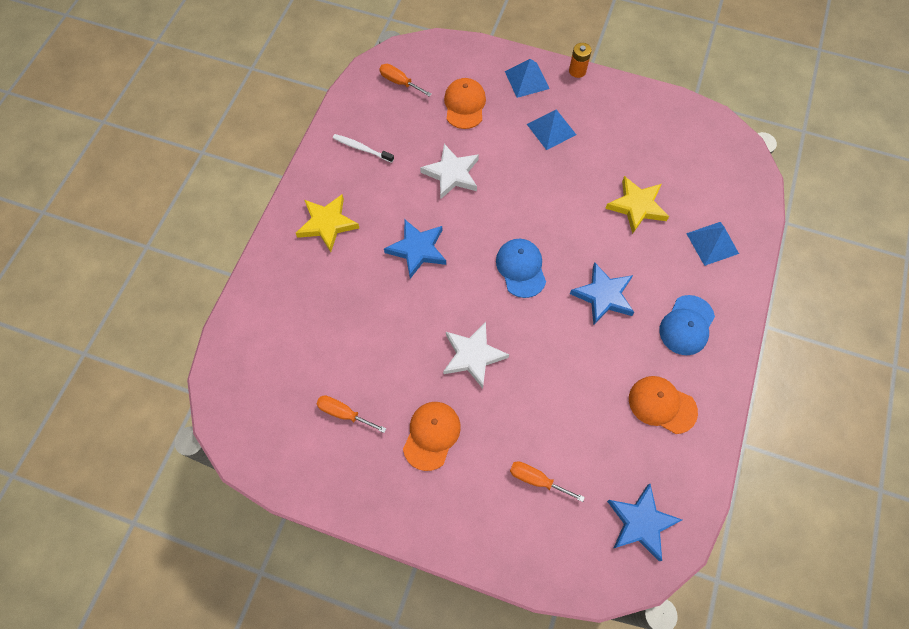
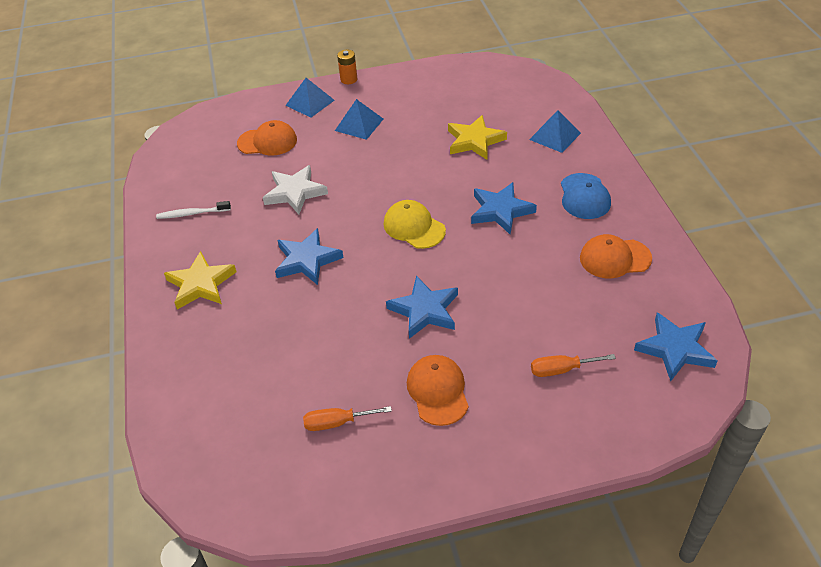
camera: 30 degrees left, 20 degrees down
orange screwdriver [379,64,432,97] -> none
white star [443,322,509,389] -> blue star [386,276,458,339]
orange cap [444,78,486,129] -> orange cap turned 120 degrees clockwise [237,120,297,156]
blue cap [496,239,546,298] -> yellow cap [384,200,446,249]

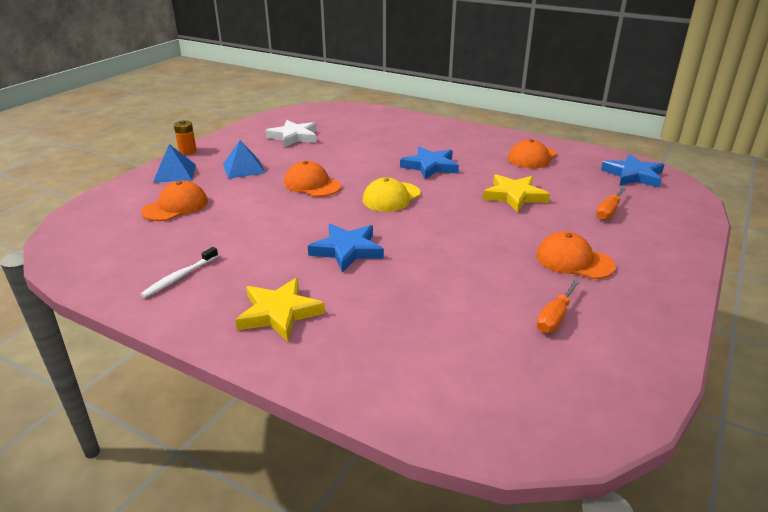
camera: 50 degrees left, 15 degrees down
white star [263,165,328,214] -> white star moved to [265,120,317,148]
yellow cap [384,200,446,249] -> yellow cap turned 45 degrees counterclockwise [363,177,421,212]
blue star [386,276,458,339] -> none
yellow star [448,115,507,160] -> yellow star moved to [483,174,550,212]
blue pyramid [529,110,581,153] -> none
blue cap [561,173,611,219] -> none
none -> orange cap [284,161,341,197]

